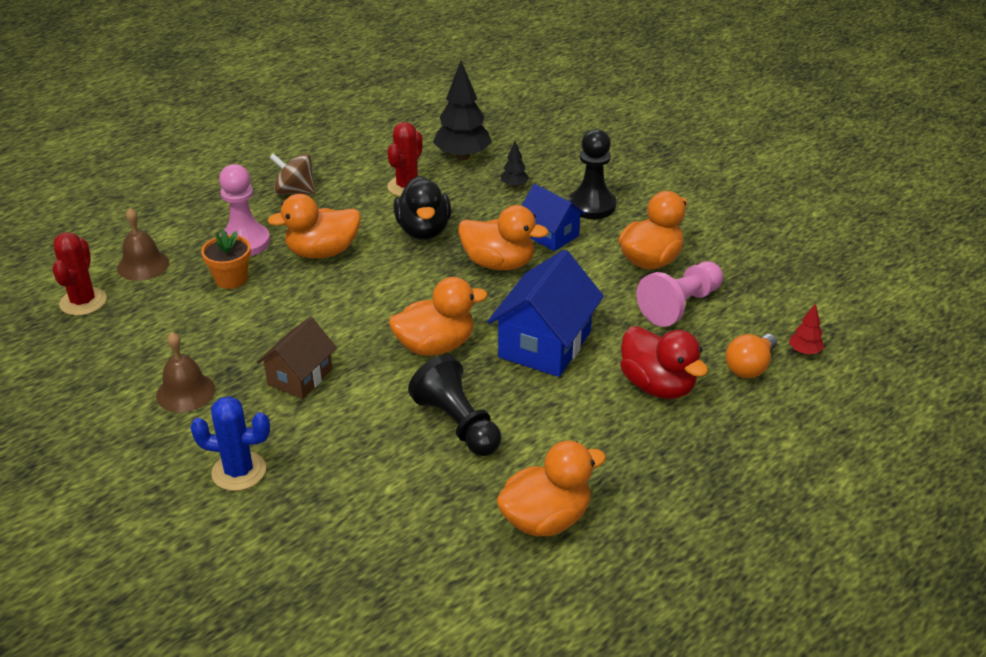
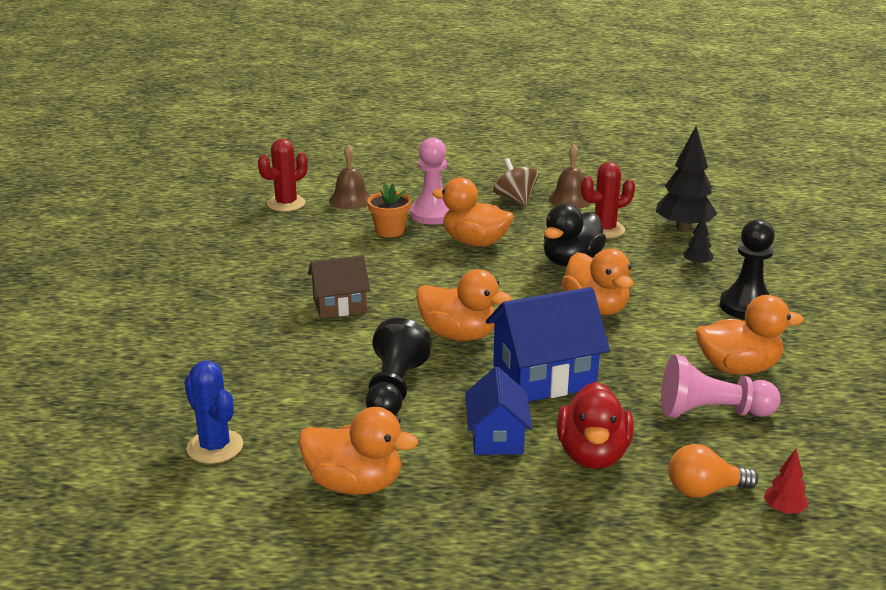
camera: 45 degrees right, 10 degrees down
brown bell [156,332,215,412] -> brown bell moved to [549,144,592,209]
blue cactus [190,396,270,491] -> blue cactus moved to [184,360,243,464]
blue house [522,184,586,251] -> blue house moved to [465,367,532,455]

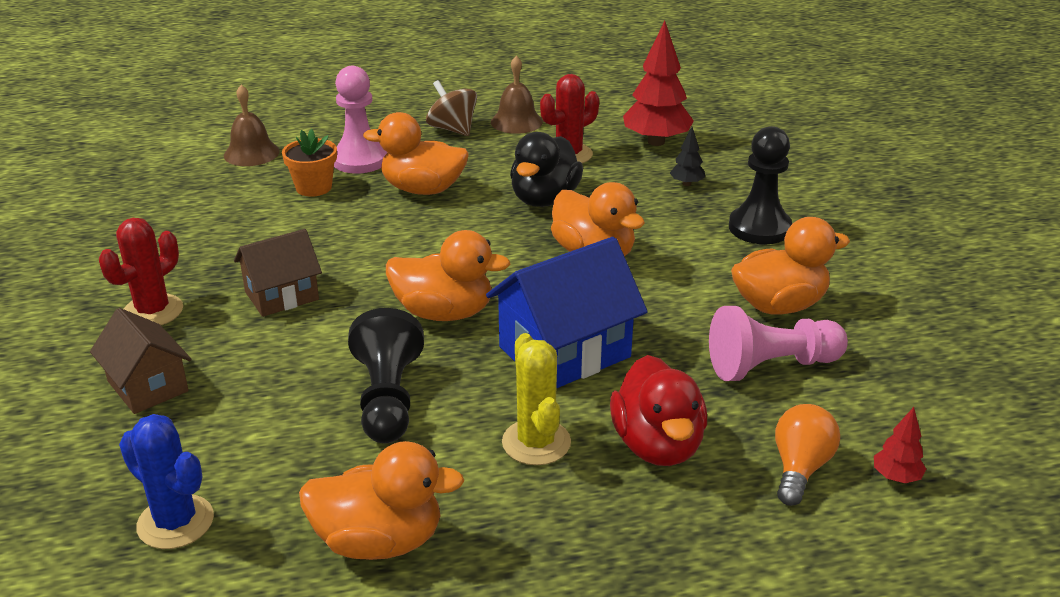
camera: 15 degrees left, 5 degrees up
red cactus [258,139,308,212] -> red cactus moved to [99,218,183,325]
blue house [465,367,532,455] -> yellow cactus [502,333,571,465]
black tree [656,126,718,232] -> red tree [623,21,694,146]
orange light bulb [668,444,758,498] -> orange light bulb turned 135 degrees clockwise [775,404,840,506]
none -> brown house [90,308,191,414]

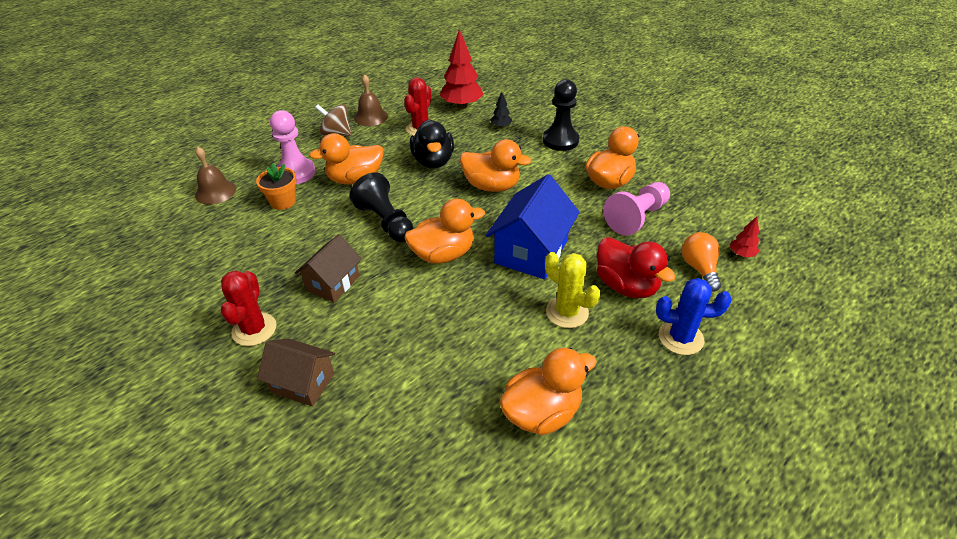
camera: 30 degrees left, 10 degrees up
blue cactus [119,414,214,549] -> blue cactus moved to [656,278,732,355]
black pawn [348,308,424,443] -> black pawn moved to [349,172,414,242]

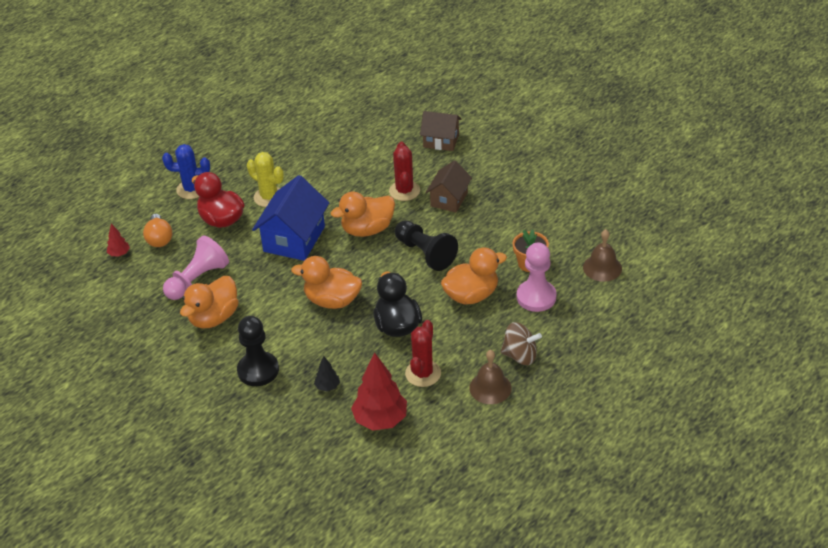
camera: 175 degrees right, 0 degrees up
red cactus [221,270,276,346] -> red cactus moved to [389,142,420,201]
orange duck [499,348,597,435] -> none

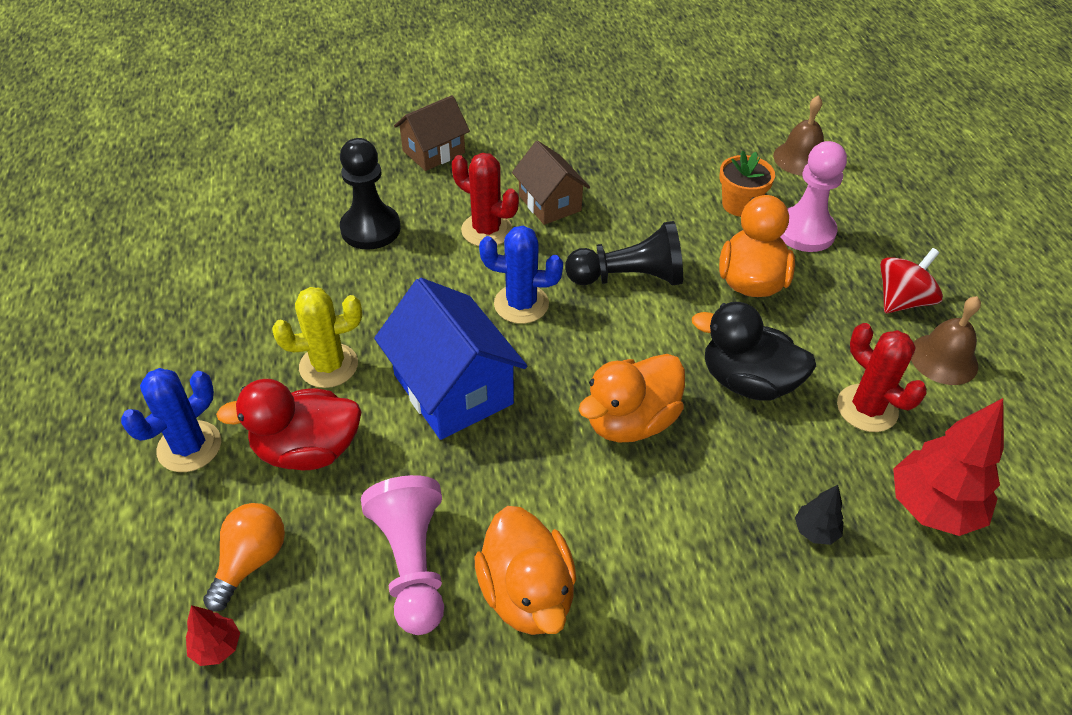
camera: 55 degrees left, 5 degrees up
orange light bulb [143,214,172,247] -> orange light bulb turned 90 degrees counterclockwise [203,503,285,612]
black pawn [237,316,279,386] -> black pawn moved to [340,138,401,250]
orange duck [331,192,395,237] -> blue cactus [479,226,563,324]
brown spinning top [501,322,542,365] -> red spinning top [880,248,943,313]

